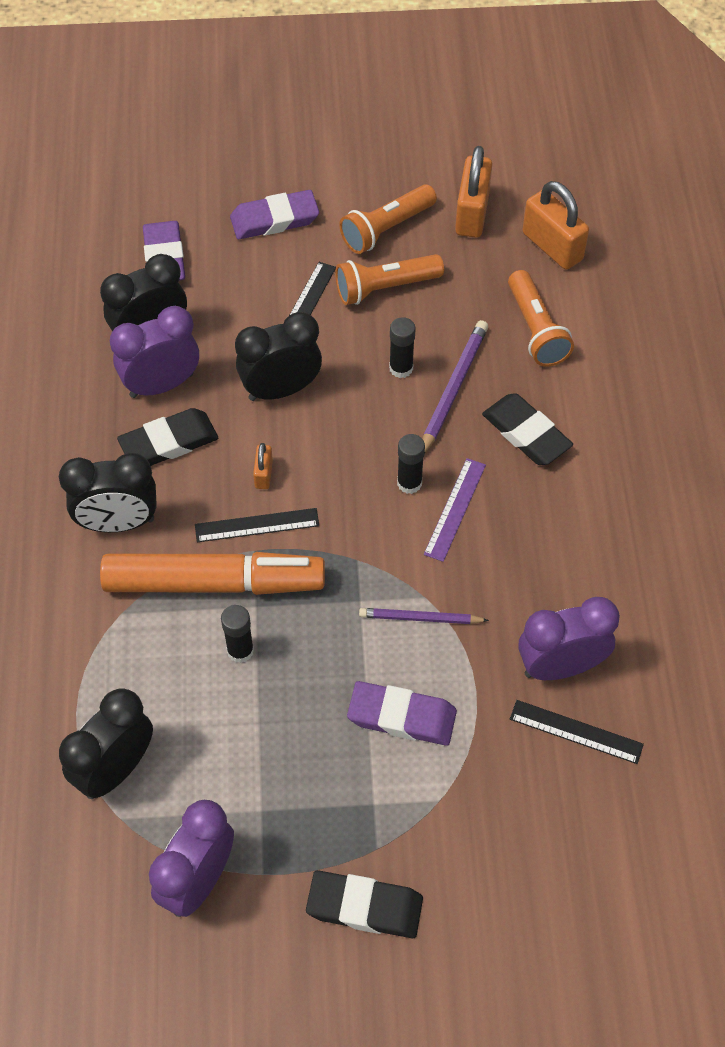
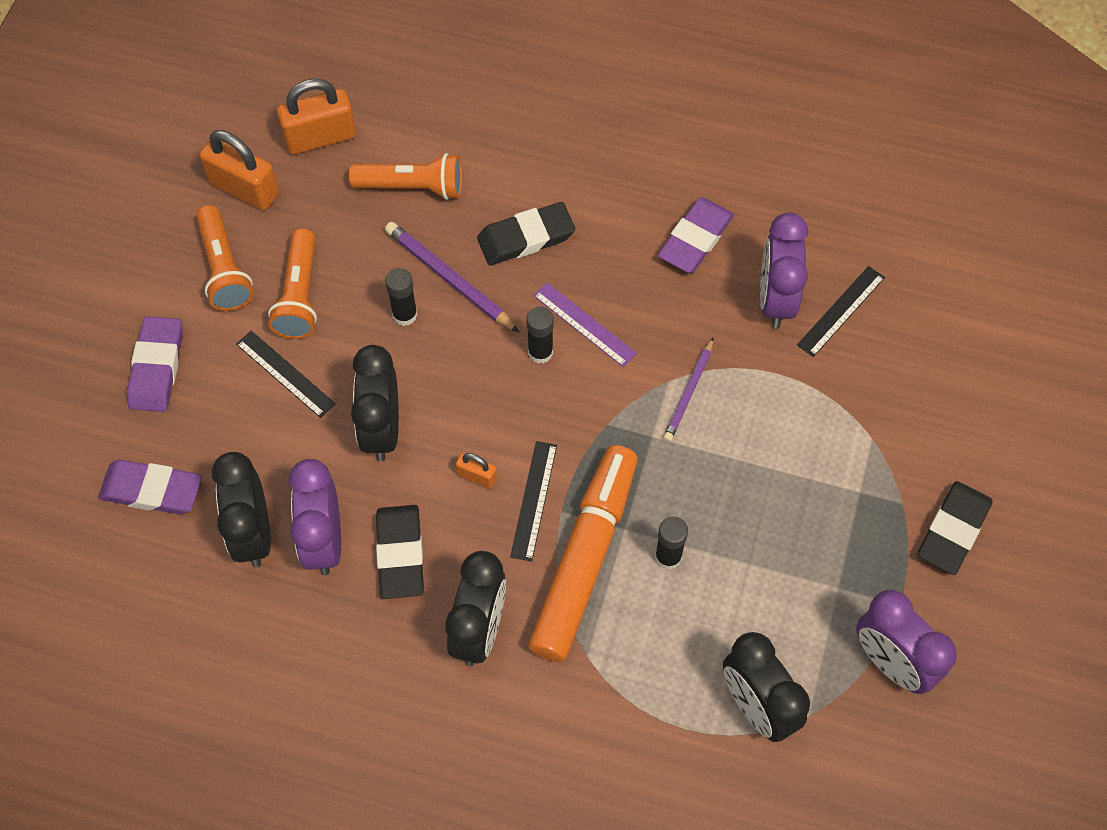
camera: 70 degrees left, 5 degrees up
purple eraser [347,681,457,746] -> purple eraser moved to [658,198,734,273]

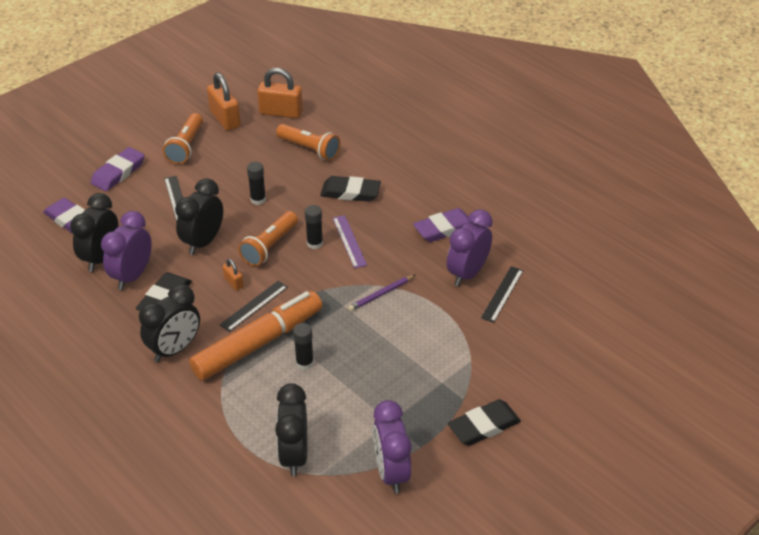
camera: 30 degrees right, 20 degrees down
orange flashlight [268,229,317,339] -> orange flashlight moved to [238,211,298,266]
purple pencil [385,222,519,332] -> none
black ruler [797,266,885,357] -> black ruler turned 45 degrees counterclockwise [481,266,524,323]

